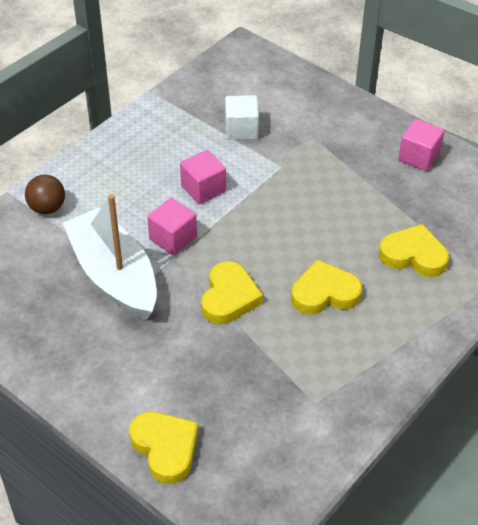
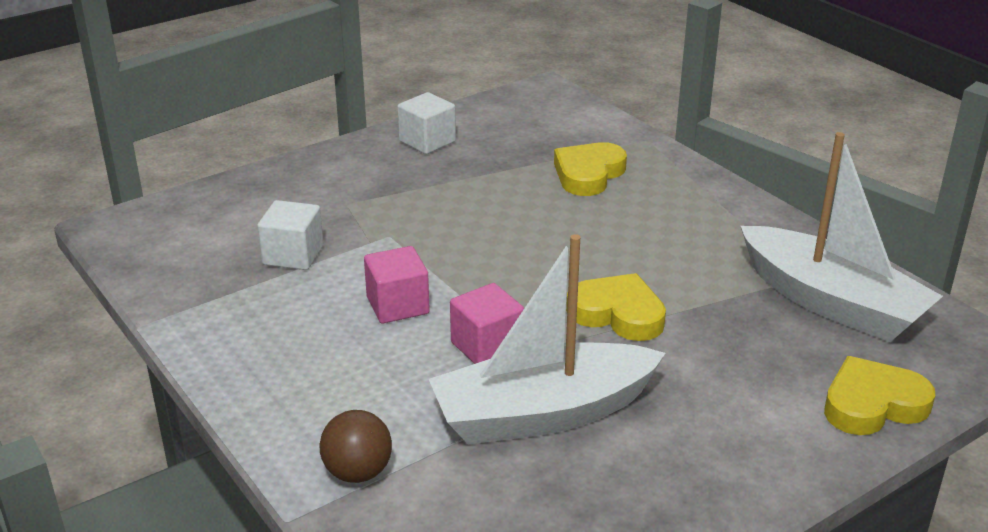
camera: 75 degrees left, 15 degrees down
yellow heart [291,259,362,315] -> none
pink cube [398,119,445,171] -> white cube [397,92,456,154]
none -> white boat [741,132,943,342]

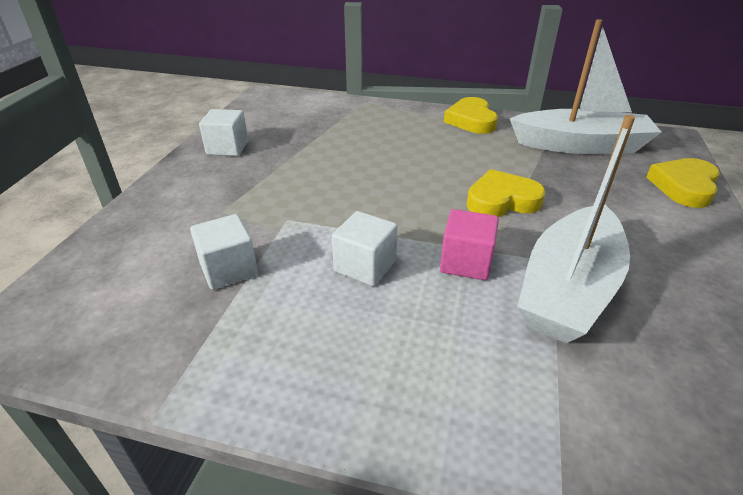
camera: 40 degrees left, 5 degrees up
brown ball [320,410,392,483] -> none
pink cube [364,246,430,324] -> white cube [332,211,398,286]
yellow heart [554,142,627,196] -> yellow heart moved to [444,97,498,134]

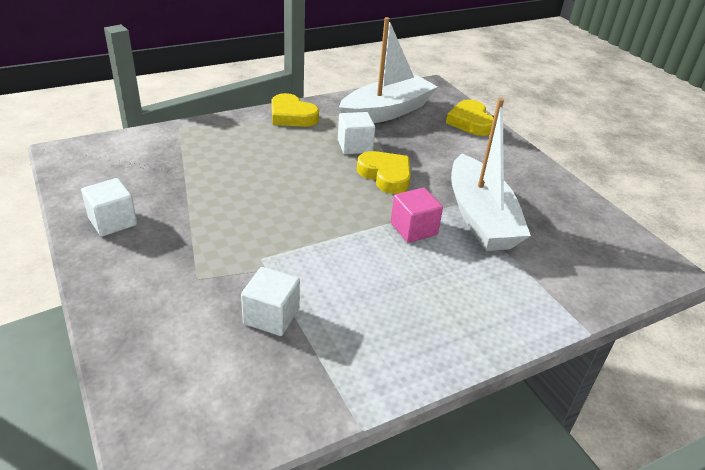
camera: 45 degrees left, 0 degrees up
white cube [332,211,398,286] -> white cube moved to [338,112,375,154]
yellow heart [467,169,545,217] -> yellow heart turned 105 degrees clockwise [357,151,411,194]

